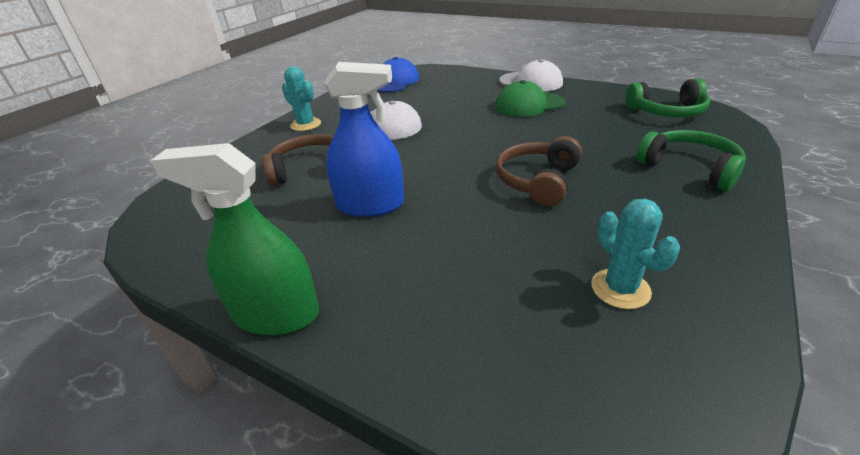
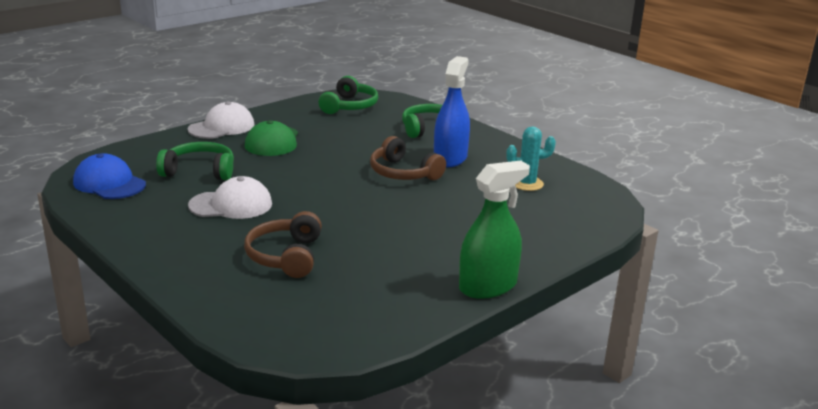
camera: 75 degrees left, 10 degrees down
green spray bottle [150,143,319,335] -> green spray bottle turned 150 degrees counterclockwise [459,160,530,299]
turquoise cactus [282,66,321,131] -> none
blue spray bottle [324,62,404,217] -> blue spray bottle moved to [434,56,470,167]
none -> green headphones [156,142,234,180]

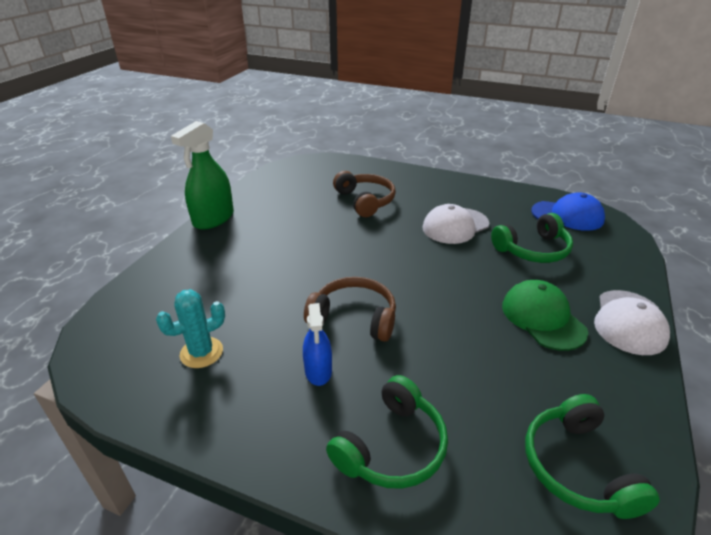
camera: 155 degrees right, 10 degrees up
blue spray bottle [434,56,470,167] -> blue spray bottle [303,303,332,386], size x0.59

